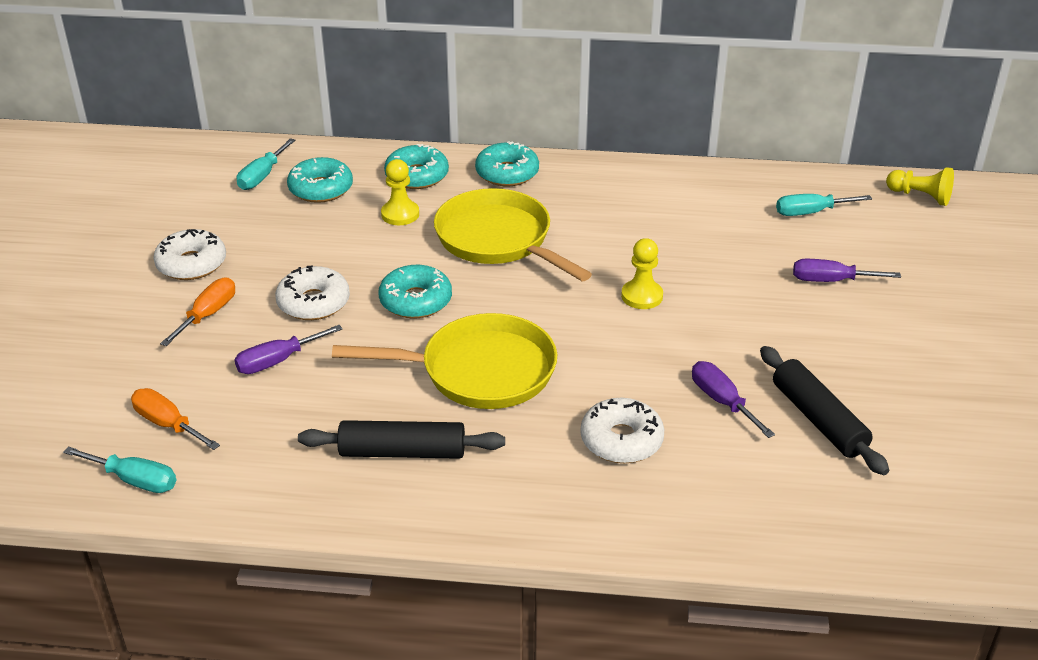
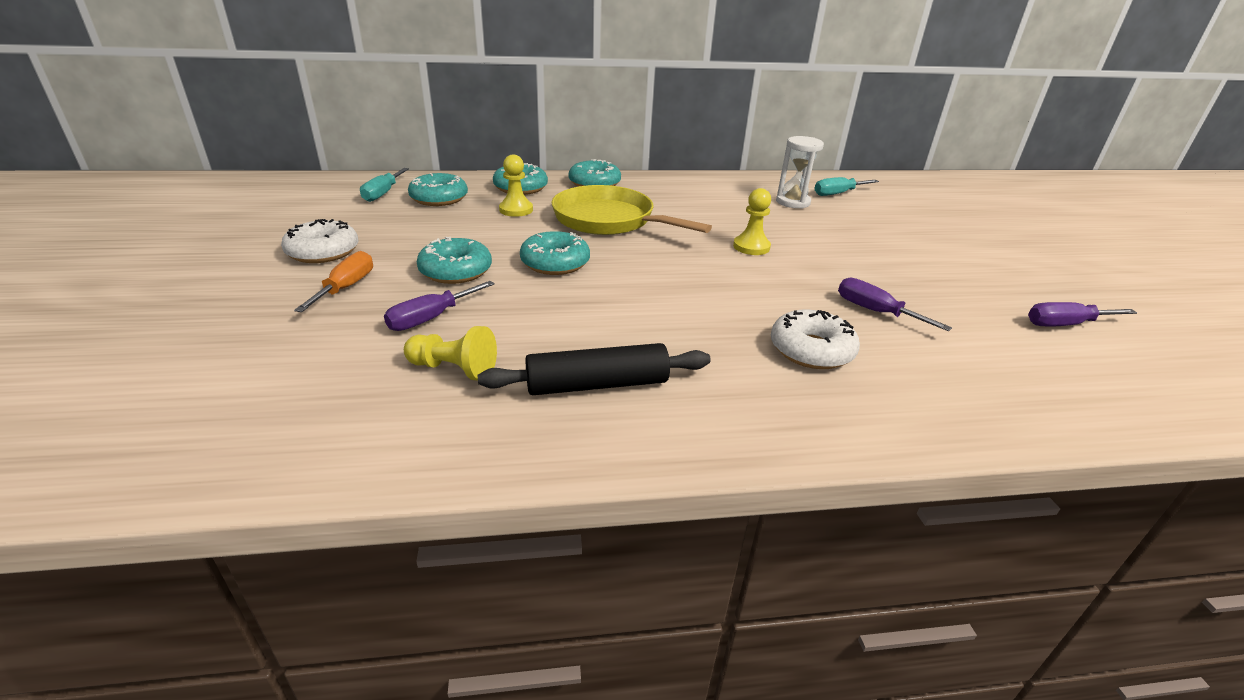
camera: 15 degrees left, 5 degrees down
turquoise screwdriver [63,447,176,493] -> none
orange screwdriver [131,388,220,450] -> none
white donut [275,266,350,320] -> turquoise donut [417,237,492,284]
yellow pan [332,313,557,409] -> none
black rolling pin [760,346,889,475] -> none
purple screwdriver [793,259,901,282] -> purple screwdriver moved to [1028,302,1137,327]
yellow pawn [886,167,954,206] -> yellow pawn moved to [404,326,497,381]
none -> white hourglass [776,136,824,209]

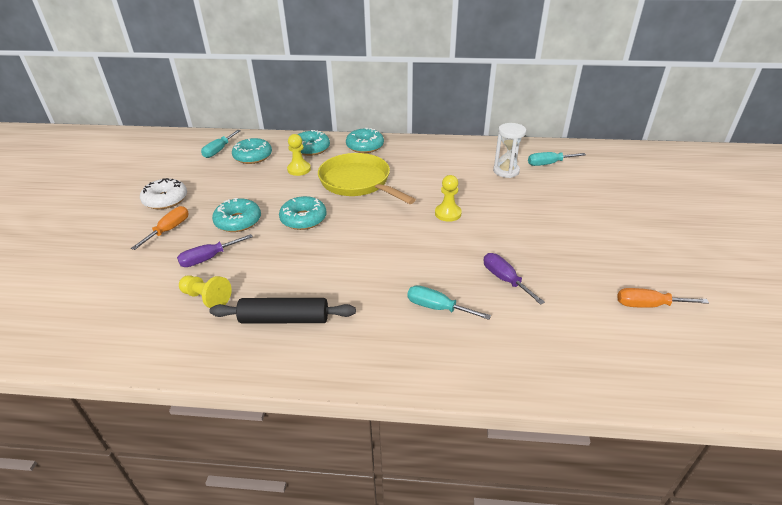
camera: 15 degrees right, 5 degrees up
white donut [771,310,860,369] -> turquoise screwdriver [408,285,491,320]
purple screwdriver [1028,302,1137,327] -> orange screwdriver [617,288,709,308]

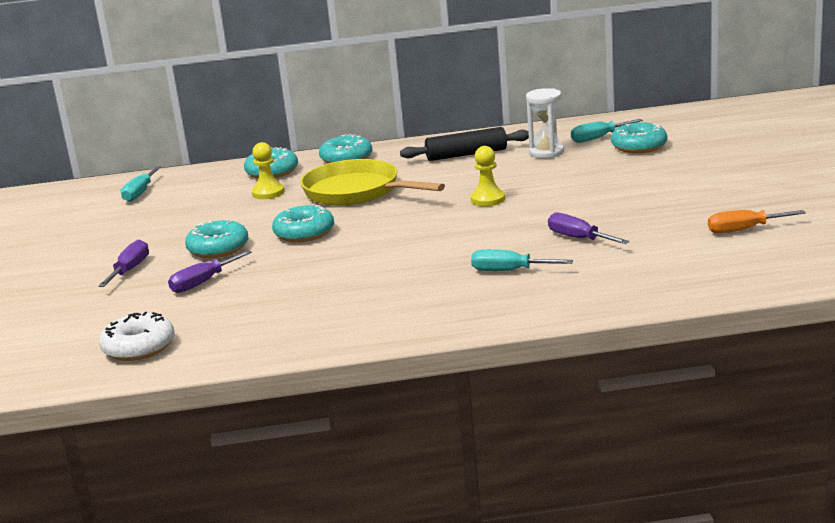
camera: 10 degrees left, 15 degrees down
orange screwdriver [131,206,188,250] -> purple screwdriver [98,239,149,287]
white donut [140,178,187,209] -> white donut moved to [99,312,175,361]
yellow pawn [179,275,232,308] -> none
black rolling pin [209,298,356,323] -> black rolling pin moved to [400,127,529,161]
turquoise donut [232,138,272,164] -> turquoise donut moved to [611,122,667,153]

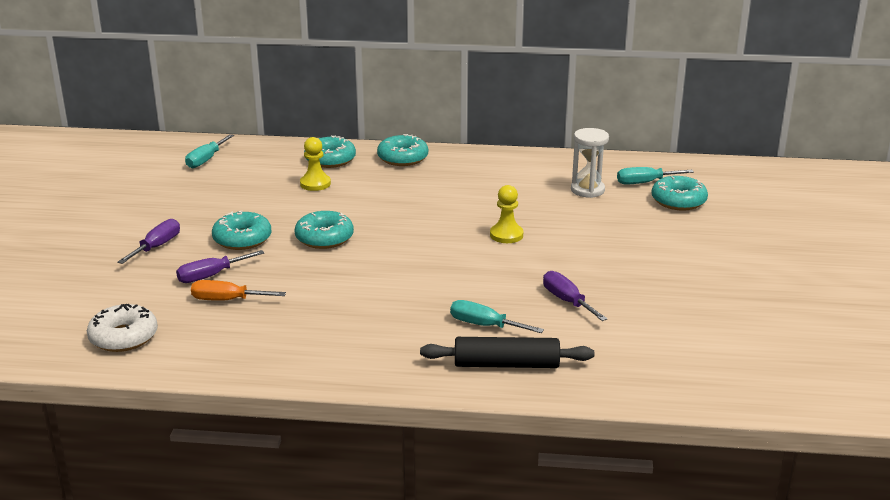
camera: 10 degrees right, 5 degrees up
yellow pan [300,159,445,206] -> none
black rolling pin [400,127,529,161] -> black rolling pin moved to [420,337,594,368]
orange screwdriver [708,210,806,233] -> orange screwdriver moved to [191,280,286,301]

